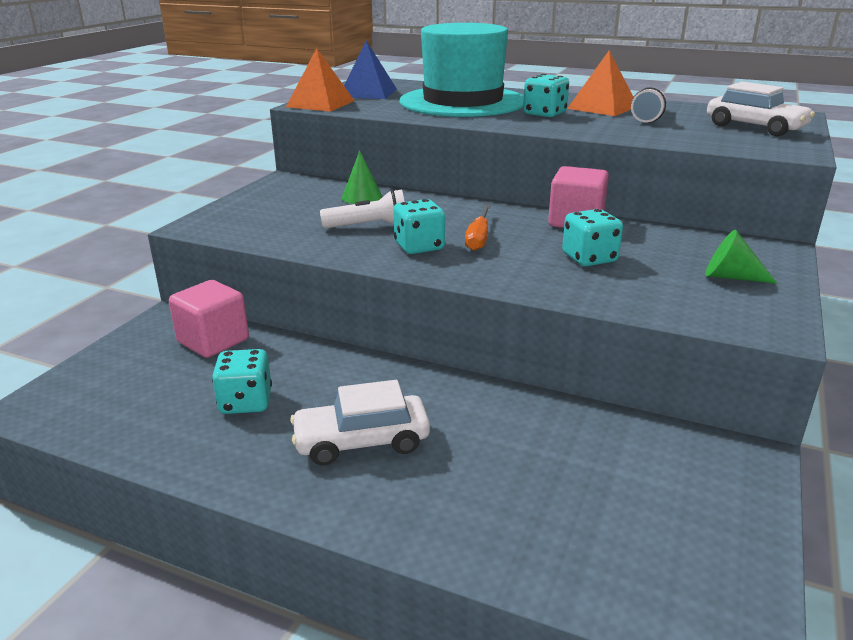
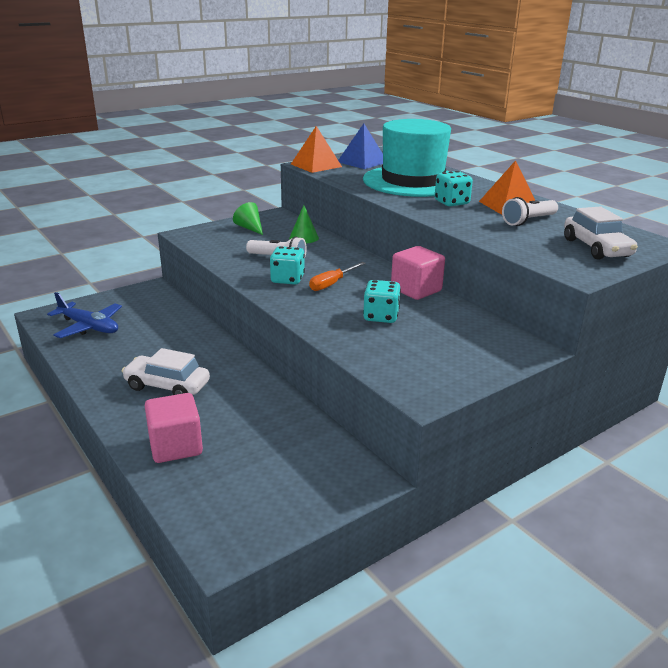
camera: 30 degrees right, 0 degrees up
pink cube [169,280,249,358] -> pink cube moved to [145,393,203,463]
turquoise dice [212,349,272,414] -> none
green cone [705,230,778,284] -> green cone moved to [233,202,263,235]
none -> blue plane [47,292,122,338]

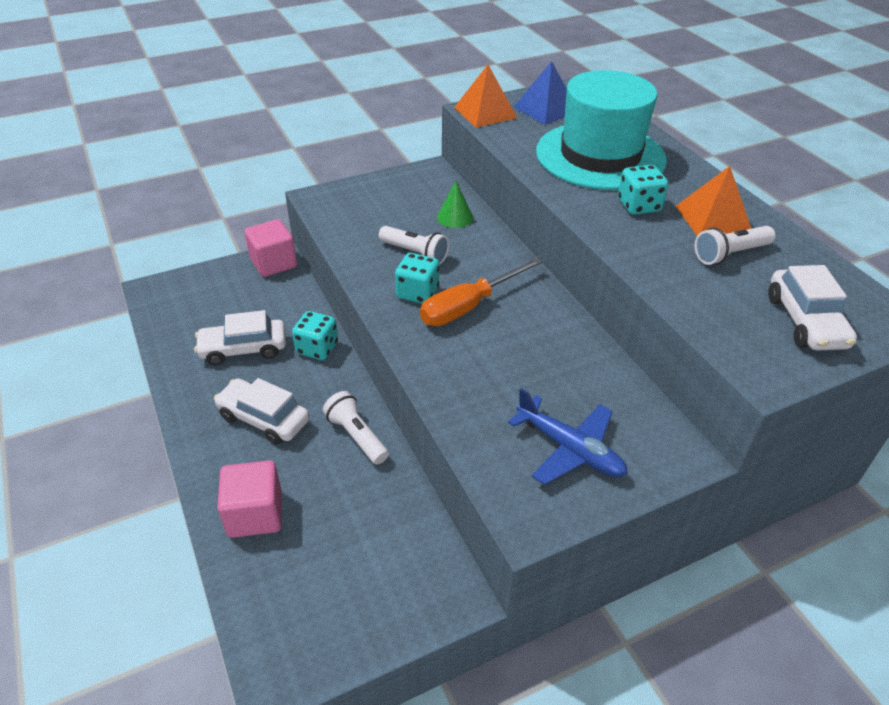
camera: 10 degrees right, 15 degrees up
blue plane [47,292,122,338] -> blue plane moved to [508,388,628,485]
green cone [233,202,263,235] -> none
orange screwdriver [309,262,366,291] -> orange screwdriver [420,258,543,326], size x1.57
turquoise dice [363,280,401,323] -> turquoise dice moved to [292,311,338,360]
pink cube [391,246,445,300] -> pink cube moved to [245,219,297,277]
none -> white car [194,310,286,365]
none -> white flashlight [323,391,389,465]

